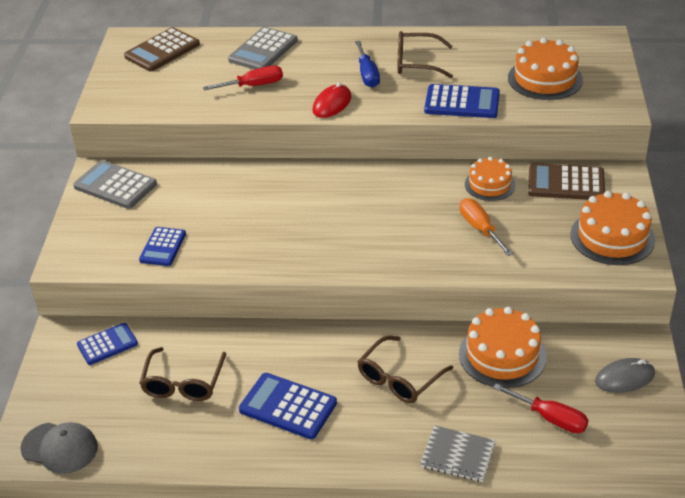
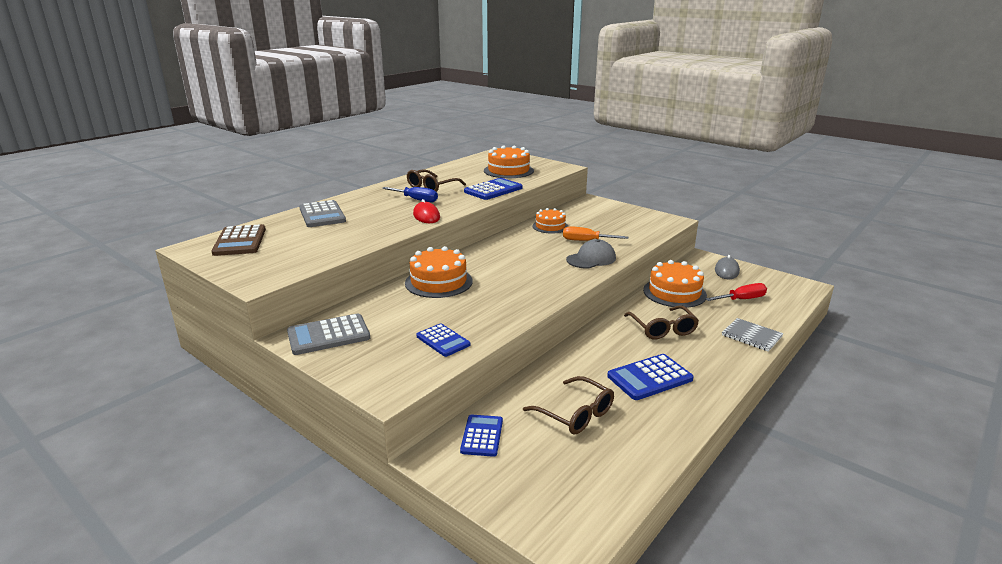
camera: 55 degrees left, 15 degrees down
grey cap [20,422,98,474] -> grey cap moved to [566,239,616,269]
red screwdriver [203,66,283,90] -> none
grey notebook [420,425,496,482] -> grey notebook turned 75 degrees clockwise [722,318,783,352]
brown calculator [528,163,605,200] -> none
orange cake [570,191,655,265] -> orange cake moved to [405,246,473,298]

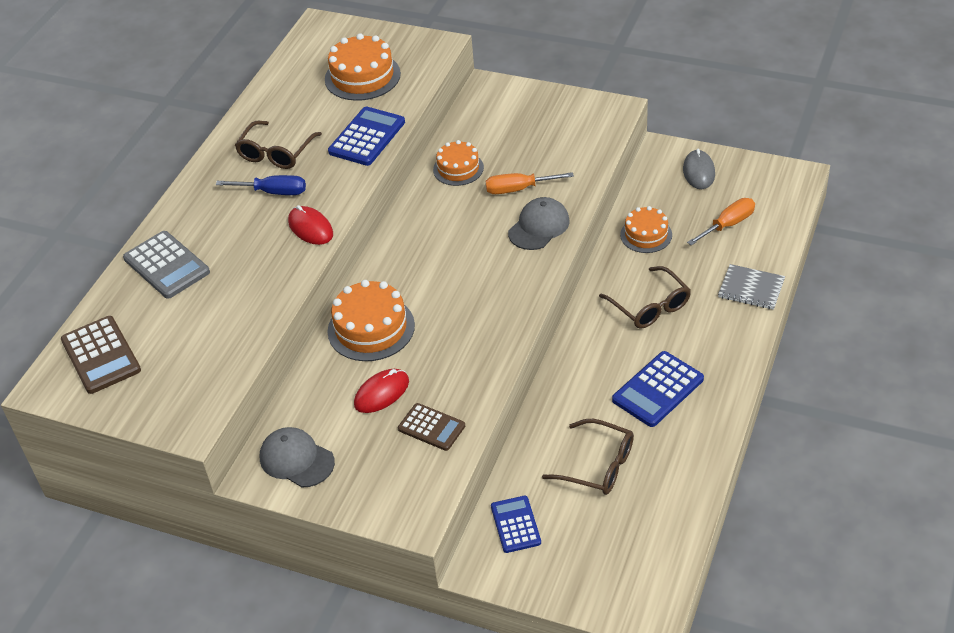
camera: 15 degrees left, 20 degrees up
grey calculator [287,313,370,355] -> grey cap [260,427,335,487]
blue calculator [416,323,470,357] -> brown calculator [398,403,465,451]
orange cake [643,260,707,308] -> orange cake [620,206,672,253], size x0.65
red screwdriver [705,283,767,301] -> orange screwdriver [687,198,755,245]
none -> red mouse [354,369,409,413]

